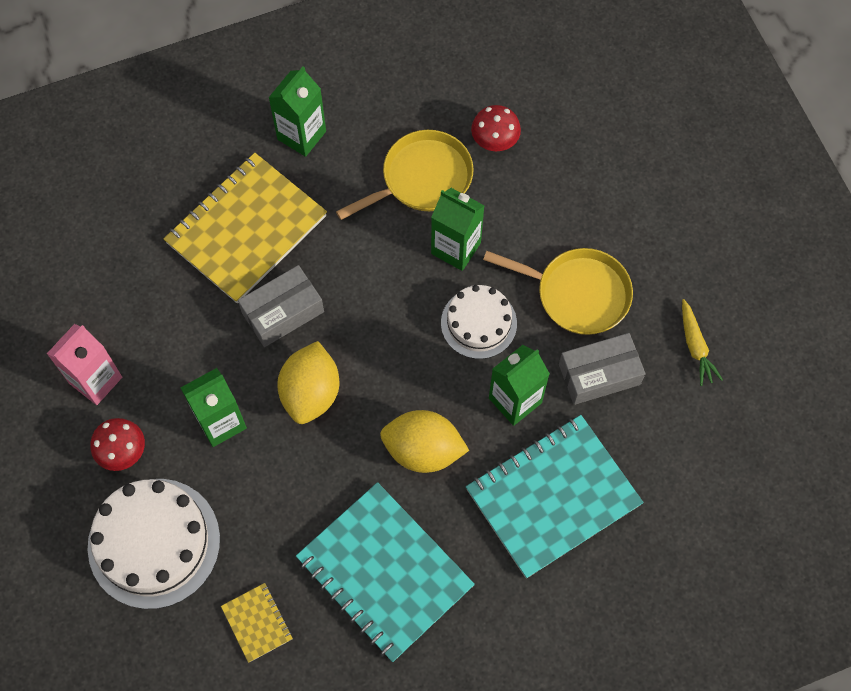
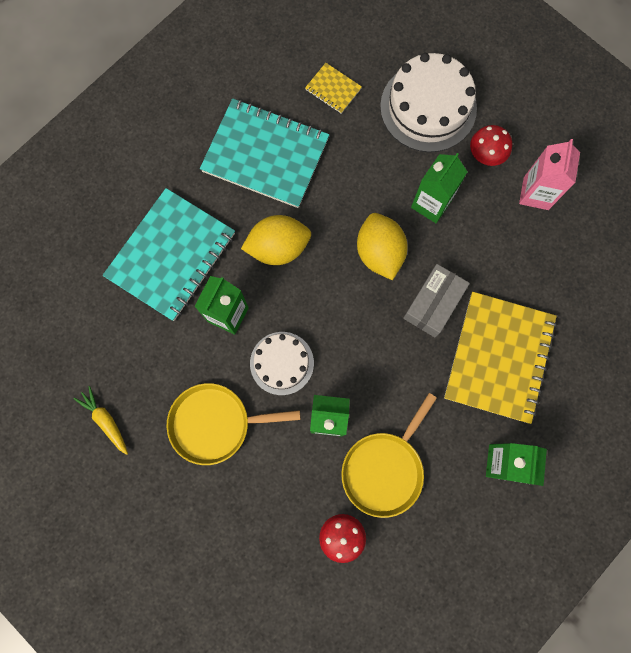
camera: 155 degrees right, 10 degrees up
grey box [559,333,646,405] -> none

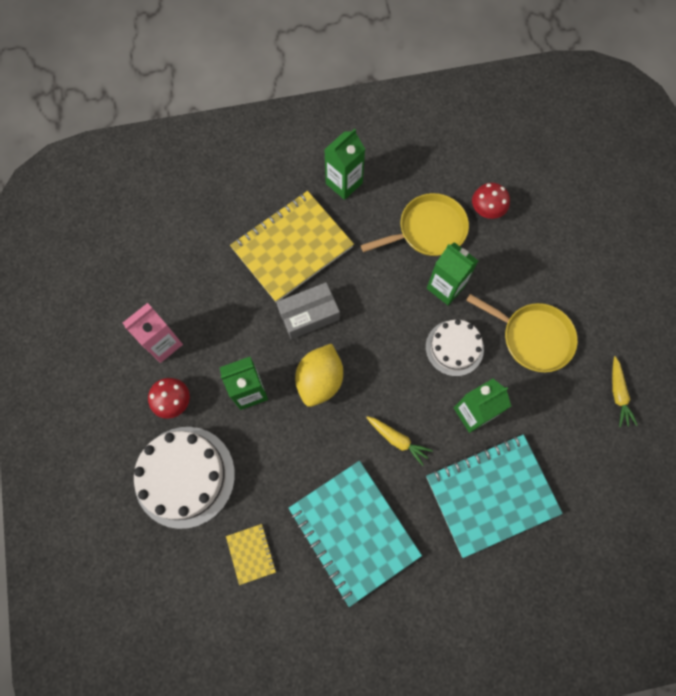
camera: 145 degrees left, 5 degrees down
yellow lemon [241,215,311,265] -> yellow carrot [366,416,433,466]

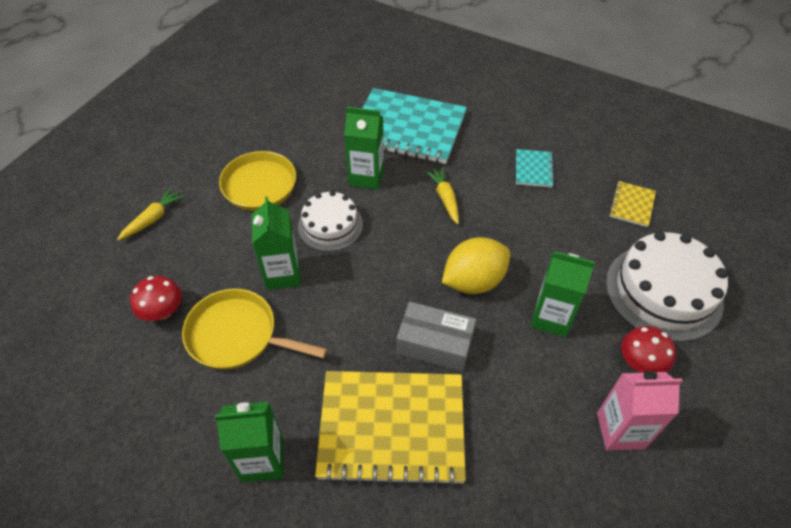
camera: 140 degrees left, 20 degrees down
turquoise notebook [288,461,422,607] -> turquoise notebook [516,149,554,187], size x0.44
yellow carrot [612,356,638,427] -> yellow carrot moved to [117,188,185,241]

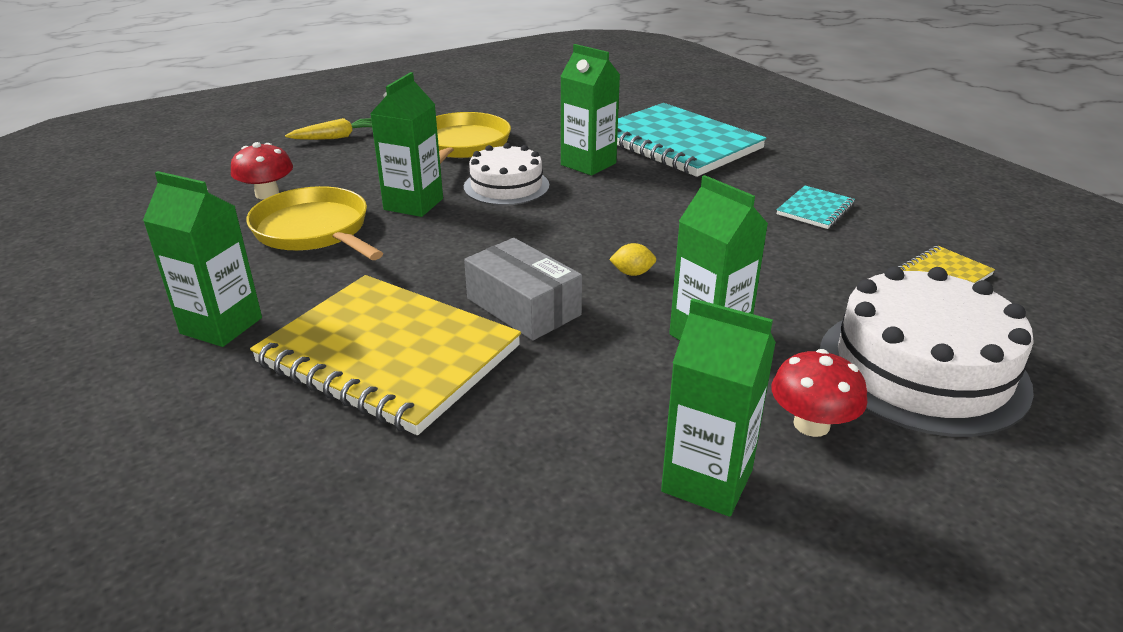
camera: 30 degrees right, 20 degrees down
yellow carrot [425,167,459,224] -> none
yellow lemon [442,237,510,294] -> yellow lemon [609,243,656,276], size x0.40
pink carton [597,371,683,451] -> green carton [661,298,776,517]

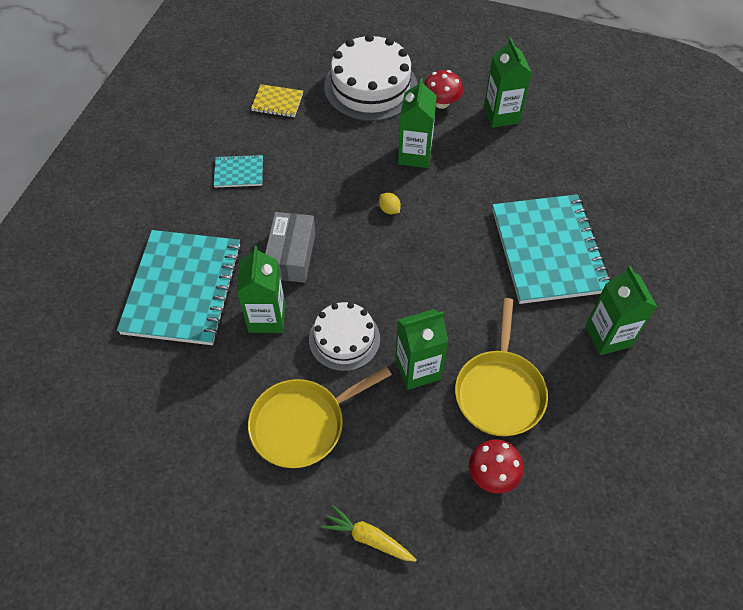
camera: 130 degrees left, 25 degrees up
yellow notebook [250,275,521,435] -> turquoise notebook [492,194,612,304]
grey box [464,238,582,341] -> grey box moved to [265,212,316,283]

